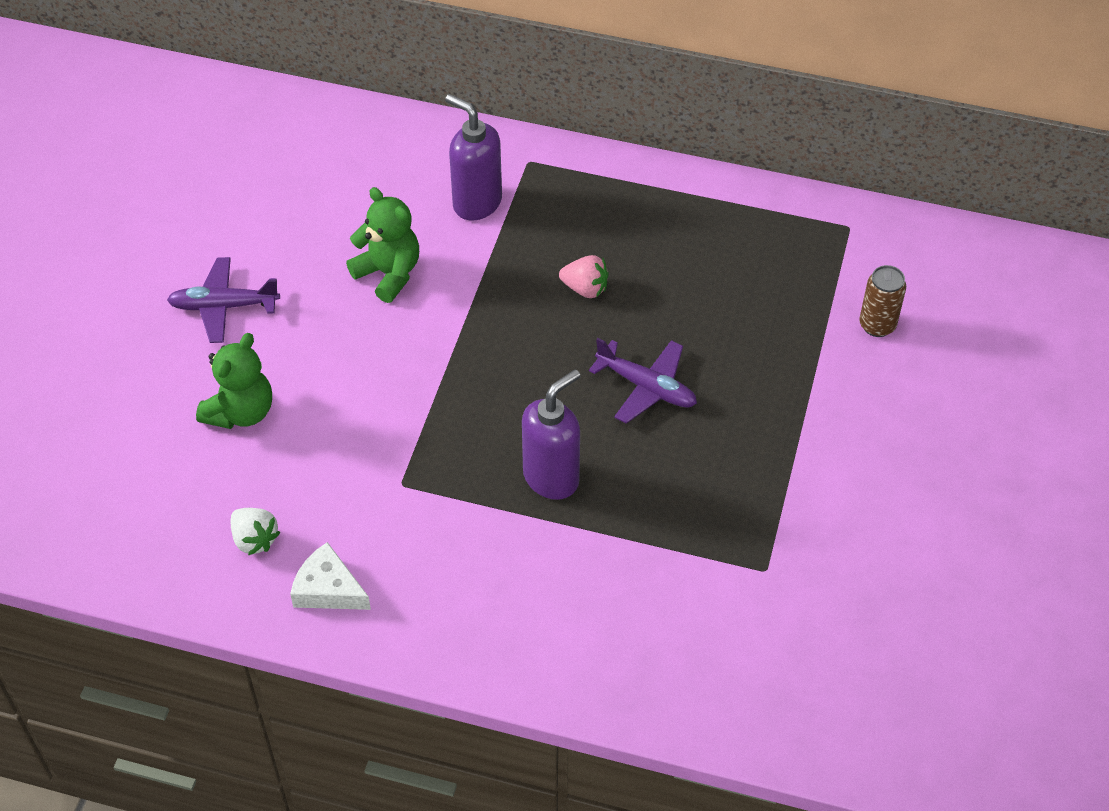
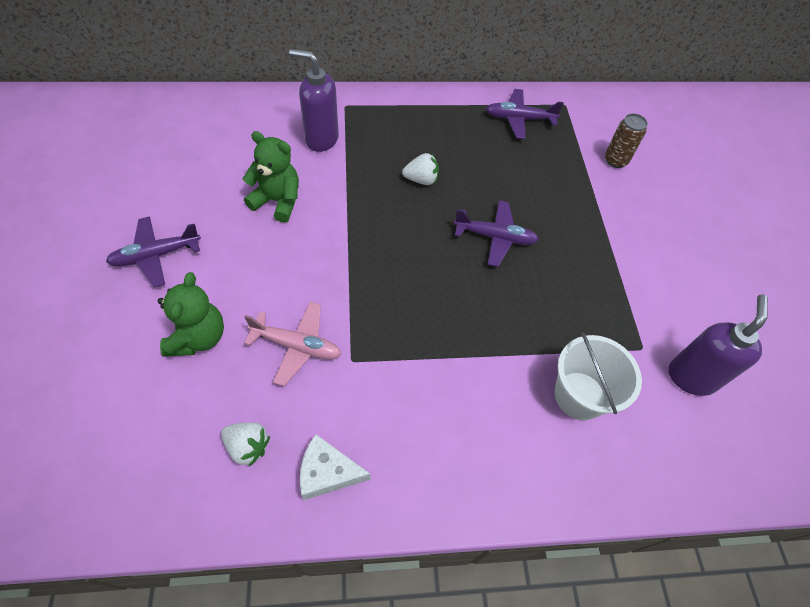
camera: 25 degrees left, 5 degrees up
purple soap dispenser [522,369,580,500] -> purple soap dispenser moved to [669,294,768,396]
pink strawberry [559,255,609,298] -> white strawberry [402,153,439,185]
none -> pink plane [244,301,342,387]
none -> purple plane [486,89,564,139]
none -> white bucket [554,332,642,420]

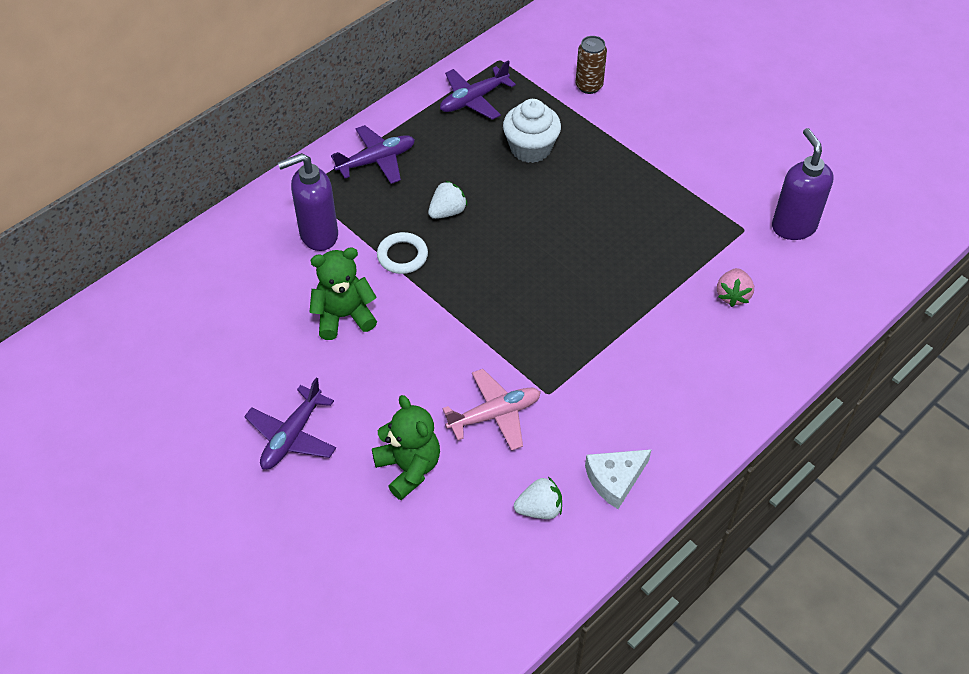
camera: 35 degrees left, 5 degrees down
purple plane [454,200,539,267] -> purple plane moved to [331,125,415,184]
white bucket [554,332,642,420] -> pink strawberry [717,268,754,307]
none -> white ring [377,232,428,274]
none -> white cupcake [503,99,561,163]

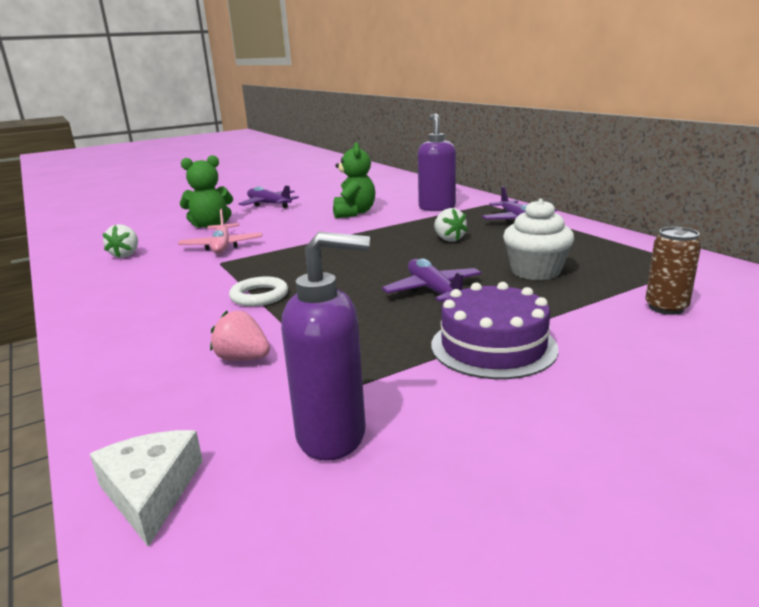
camera: 105 degrees right, 30 degrees down
white ring [377,232,428,274] -> white ring moved to [229,277,288,306]
purple plane [440,60,516,120] -> purple plane moved to [382,258,482,302]
white cheese [585,449,652,509] -> white cheese moved to [90,430,203,547]
none -> purple cake [431,282,558,379]

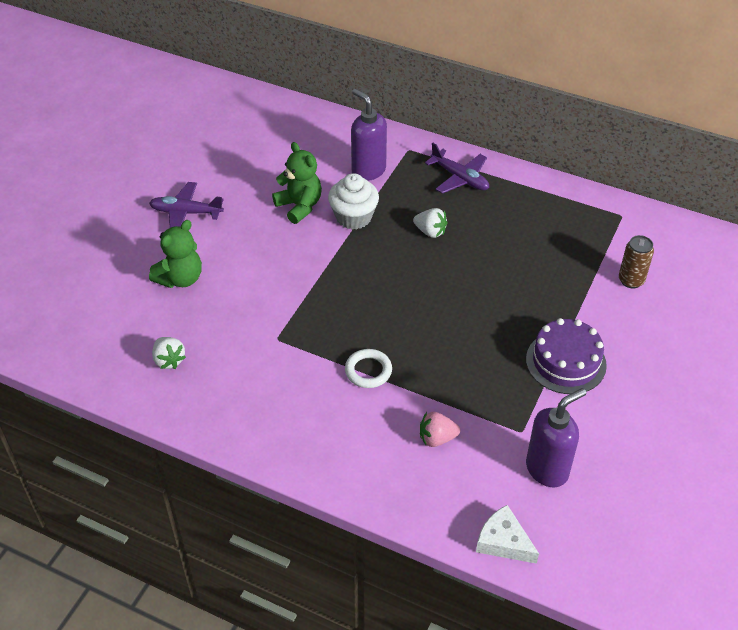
camera: 35 degrees left, 25 degrees up
pink plane [178,208,262,254] -> none
purple plane [382,258,482,302] -> none
white cupcake [503,198,574,280] -> white cupcake moved to [328,173,379,230]

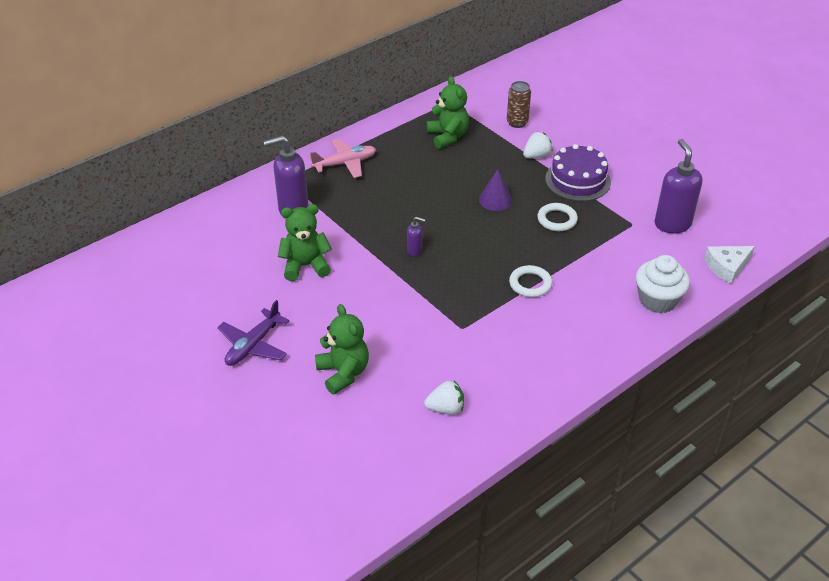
camera: 65 degrees left, 5 degrees down
white cupcake [328,173,379,230] -> white cupcake moved to [636,255,690,313]
white strawberry [413,208,448,238] -> white strawberry moved to [523,132,553,158]
pink strawberry [420,412,460,447] -> none
purple plane [425,143,489,194] -> pink plane [310,138,376,178]
none -> purple soap dispenser [407,217,426,257]
none -> green teddy bear [427,76,469,149]
none -> purple cone [479,169,512,211]
none -> white ring [537,203,578,231]

